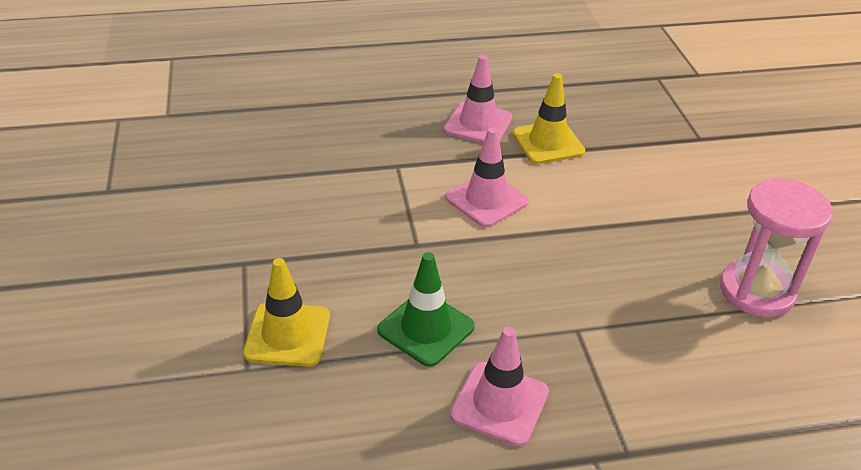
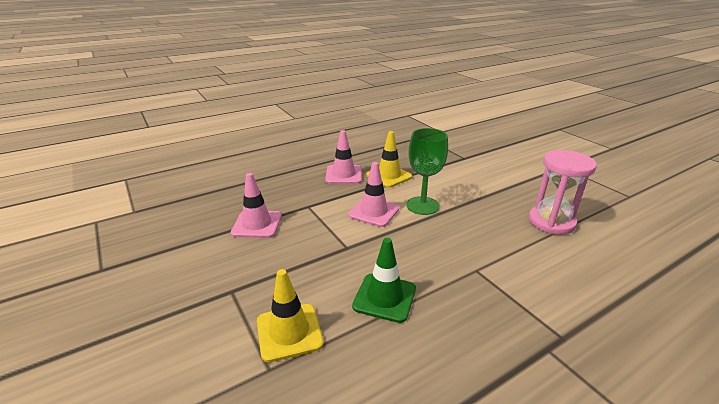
camera: 20 degrees left, 10 degrees down
pink traffic cone [450,327,549,446] -> pink traffic cone moved to [231,173,282,238]
none -> green goblet [406,128,448,215]

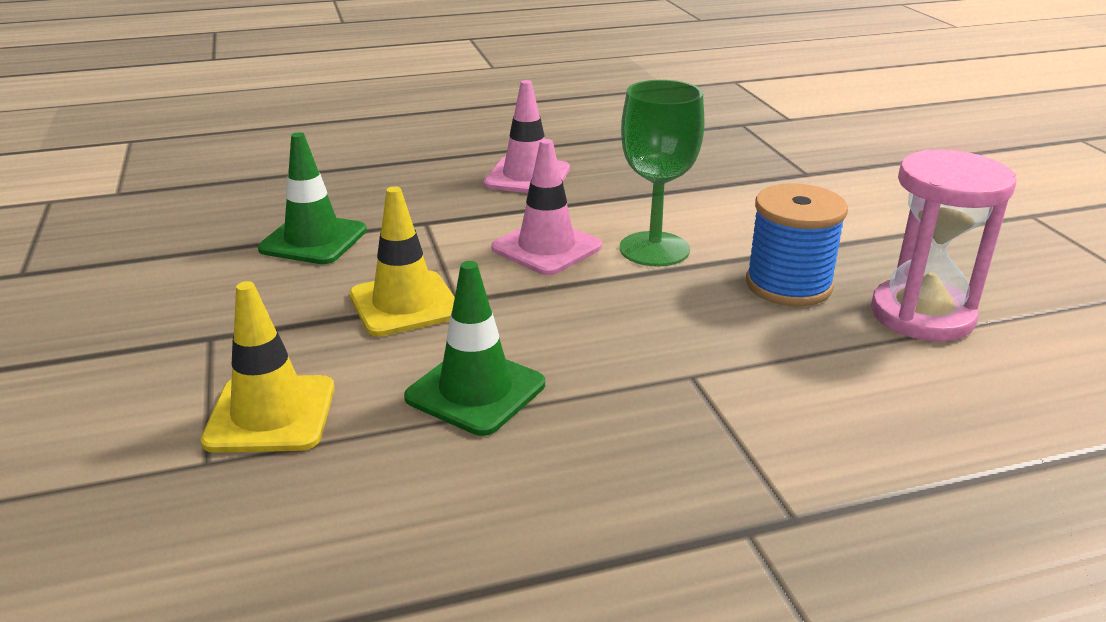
camera: 15 degrees right, 0 degrees up
pink traffic cone [231,173,282,238] -> green traffic cone [258,132,367,264]
yellow traffic cone [366,131,412,188] -> yellow traffic cone moved to [349,186,455,336]
none -> blue spool [746,183,848,306]

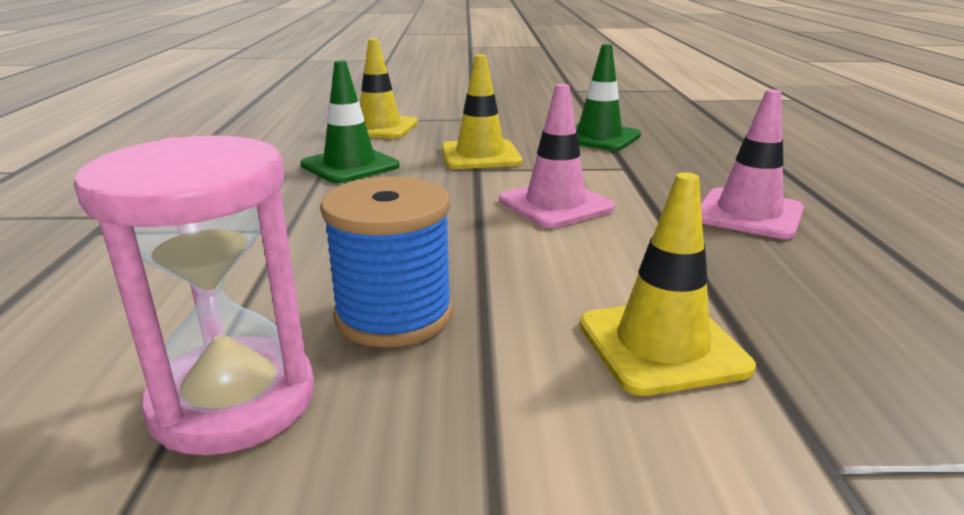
camera: 105 degrees right, 5 degrees down
green goblet [620,80,705,267] -> none
none -> yellow traffic cone [579,172,756,396]

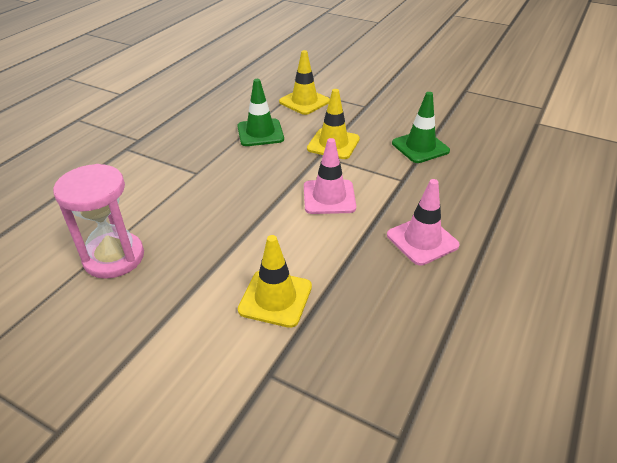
camera: 30 degrees right, 15 degrees up
blue spool [320,176,453,347] -> none

